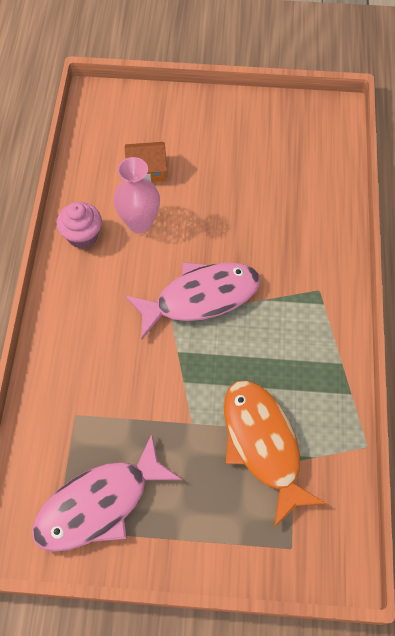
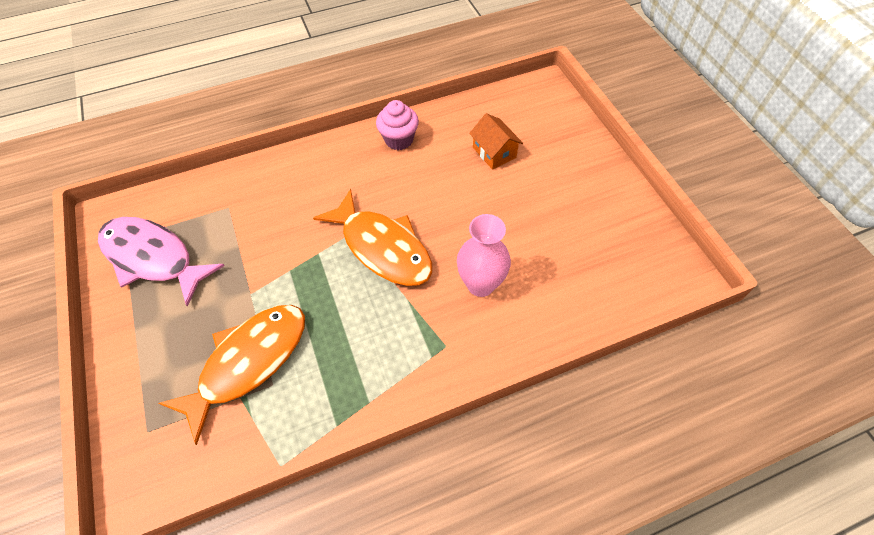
camera: 65 degrees right, 5 degrees down
pink vase [113,157,160,233] -> pink vase moved to [457,214,511,297]
pink fish [125,262,260,340] -> orange fish [313,189,432,286]

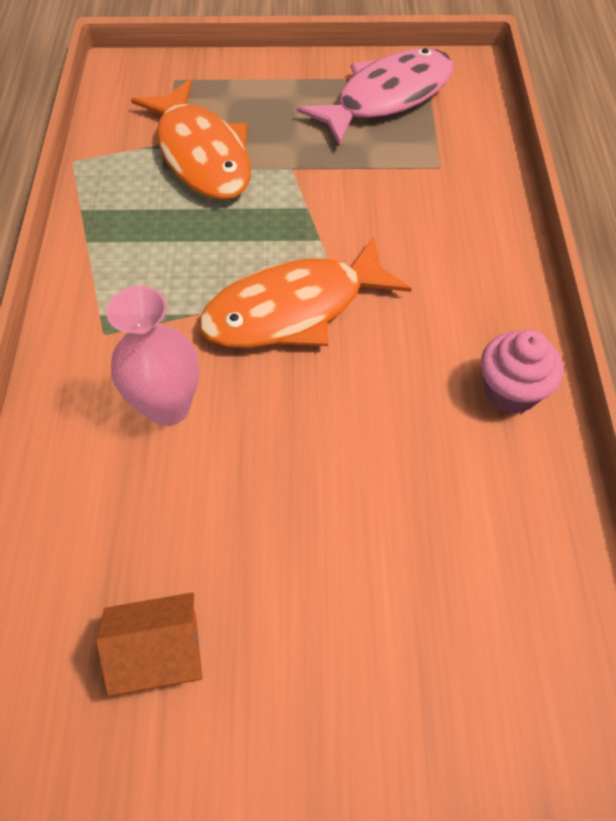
camera: 110 degrees right, 0 degrees up
orange house [469,113,523,170] -> orange house moved to [96,592,202,696]

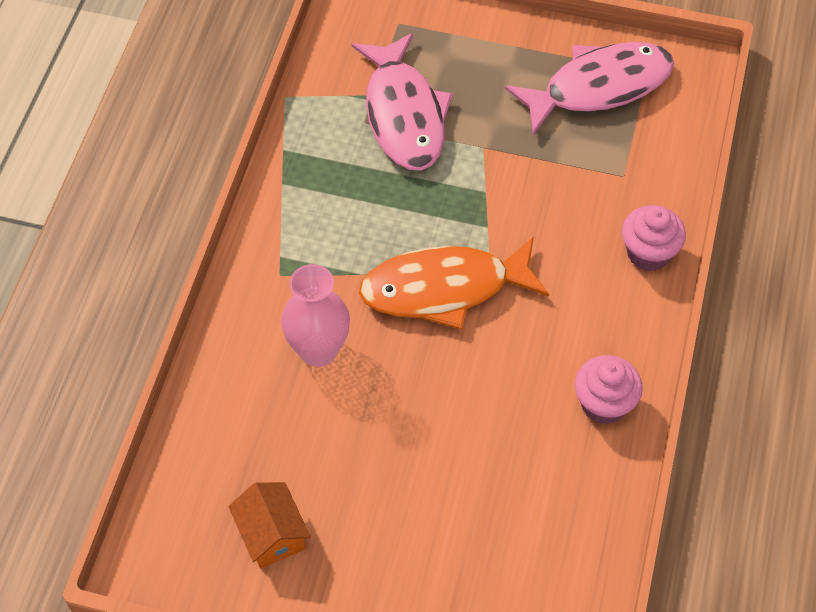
camera: 15 degrees right, 0 degrees up
orange house [96,592,202,696] -> orange house turned 60 degrees clockwise [228,482,311,569]
orange fish [131,80,251,200] -> pink fish [352,33,453,171]
none -> pink cupcake [622,205,686,271]

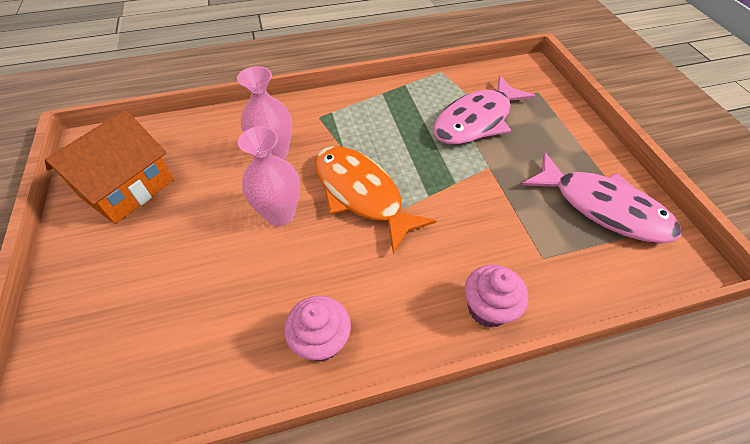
camera: 60 degrees right, 5 degrees down
orange house [228,482,311,569] -> orange house [45,110,174,224], size x1.72
none -> pink vase [238,126,300,226]

